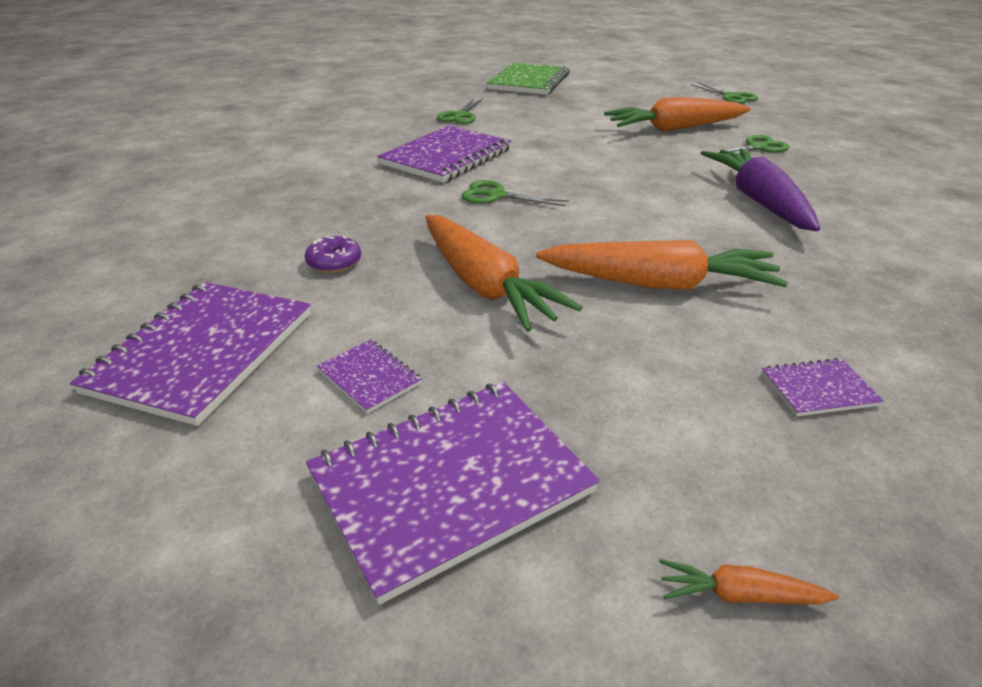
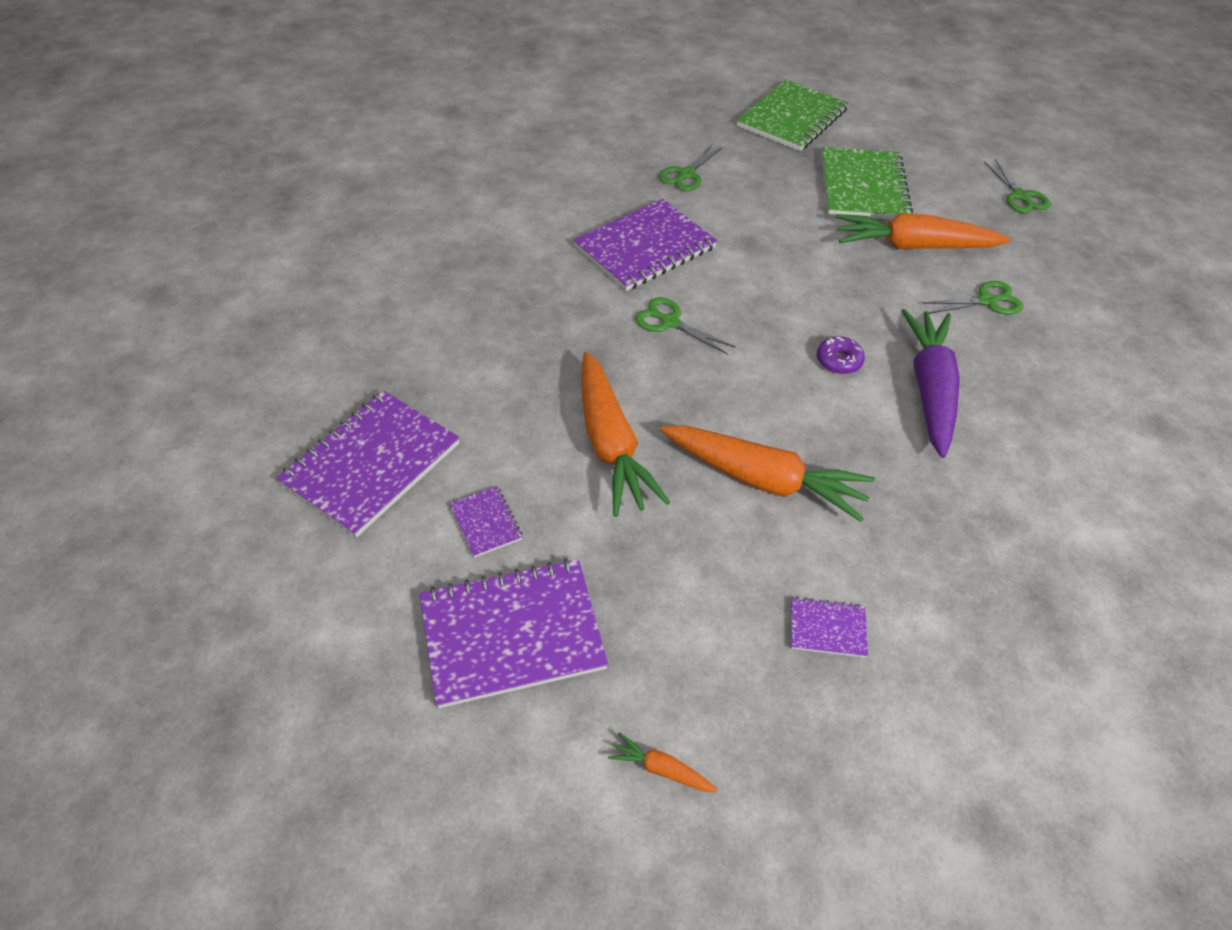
camera: 15 degrees right, 15 degrees up
purple donut [305,236,361,273] -> purple donut moved to [817,336,865,374]
none -> green notebook [822,147,913,220]

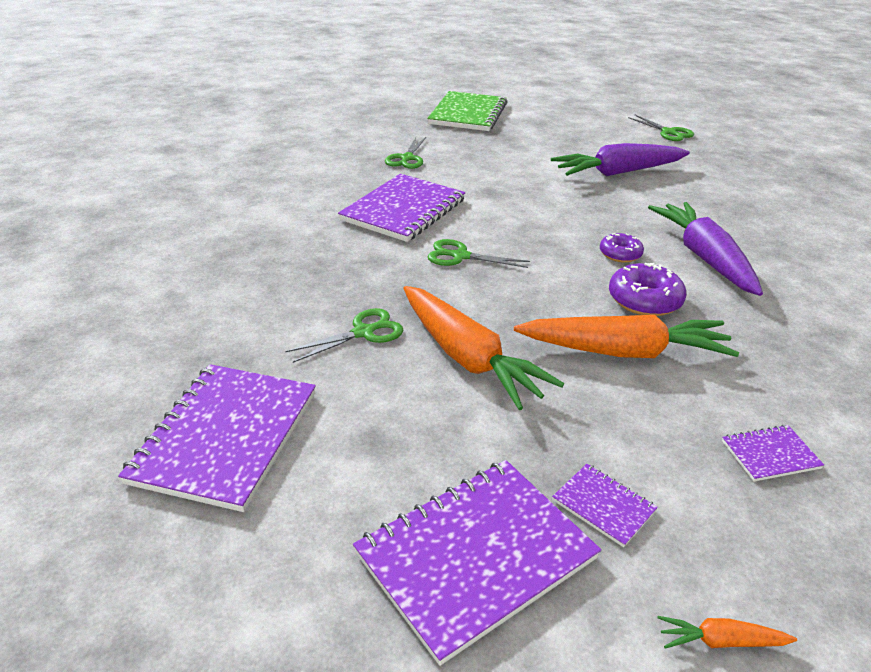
camera: 20 degrees left, 15 degrees down
purple notebook [450,486,522,558] -> purple notebook moved to [552,464,658,547]
green notebook [822,147,913,220] -> none
orange carrot [835,214,1011,249] -> purple carrot [551,143,690,176]
green scissors [921,281,1023,315] -> green scissors moved to [285,308,403,363]
none -> purple donut [609,263,686,316]

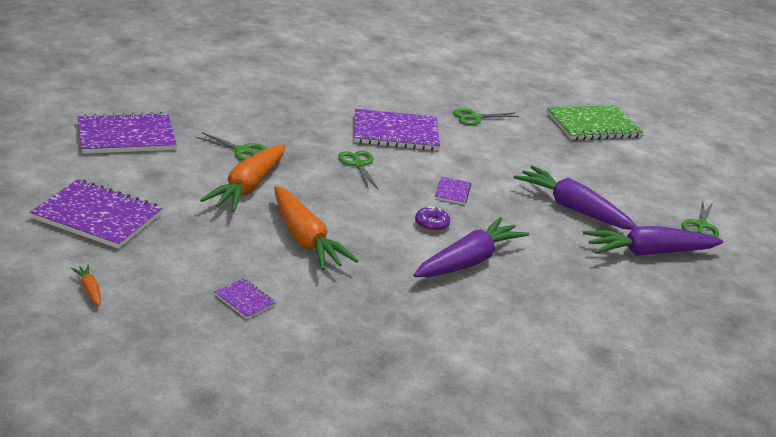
camera: 55 degrees right, 5 degrees down
purple notebook [552,464,658,547] -> purple notebook moved to [435,176,471,205]
purple donut [609,263,686,316] -> none
none -> purple carrot [583,226,723,256]

